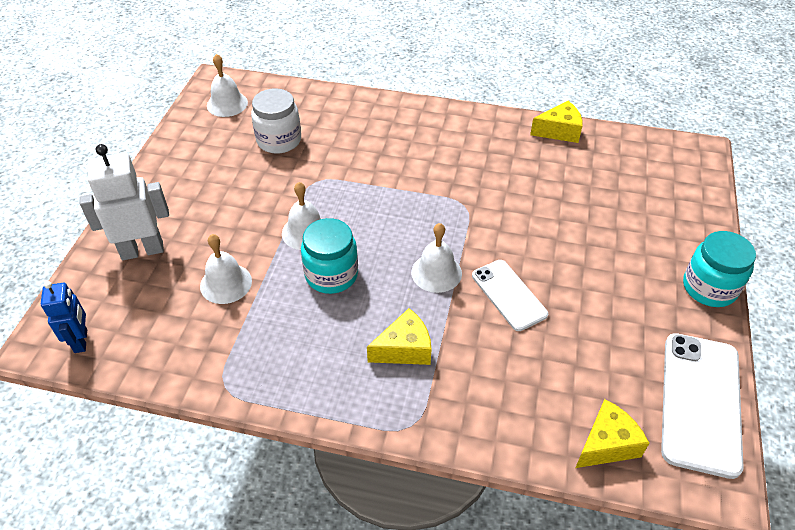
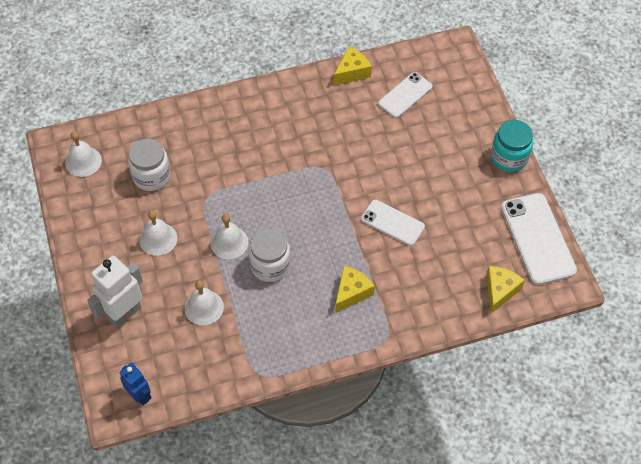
camera: 30 degrees left, 10 degrees up
turquoise jar [301,218,358,294] -> white jar [249,229,291,282]
white bell [411,223,462,293] -> white bell moved to [139,210,177,256]
none -> white phone [378,72,433,118]

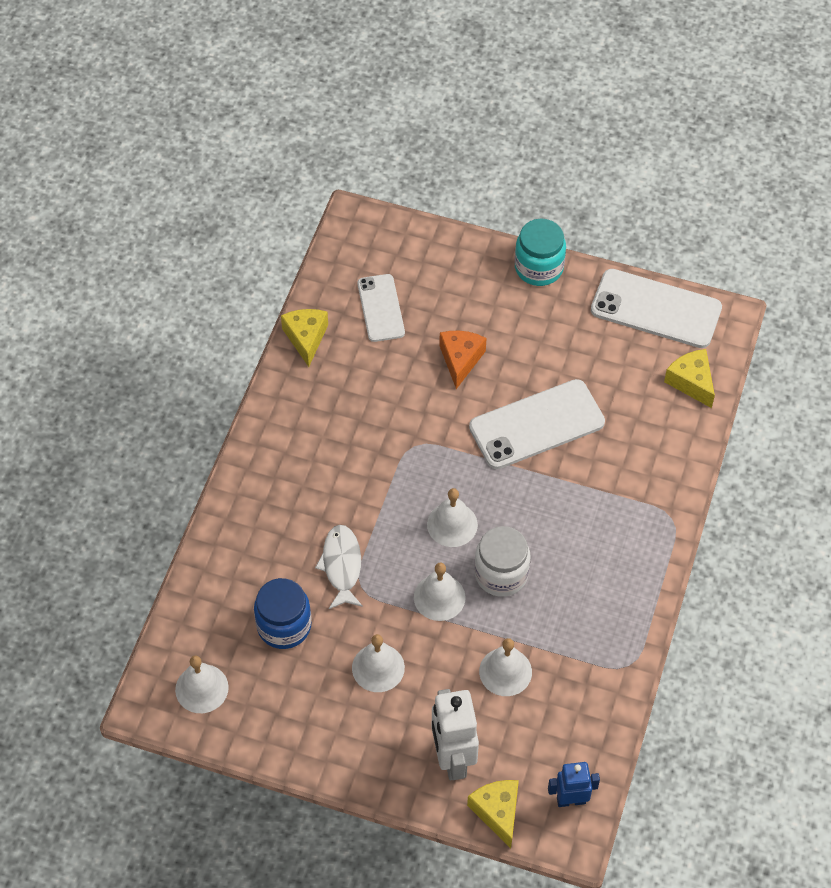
camera: 55 degrees left, 0 degrees up
white jar [128,139,171,191] -> blue jar [254,578,312,649]
yellow cheese [335,266,375,313] -> yellow cheese moved to [467,780,519,848]
white phone [361,200,425,246] -> white phone [469,379,605,469], size x1.61
none -> white fish [315,525,363,609]
none -> white bell [427,488,478,547]
none -> orange cheese [439,331,486,389]

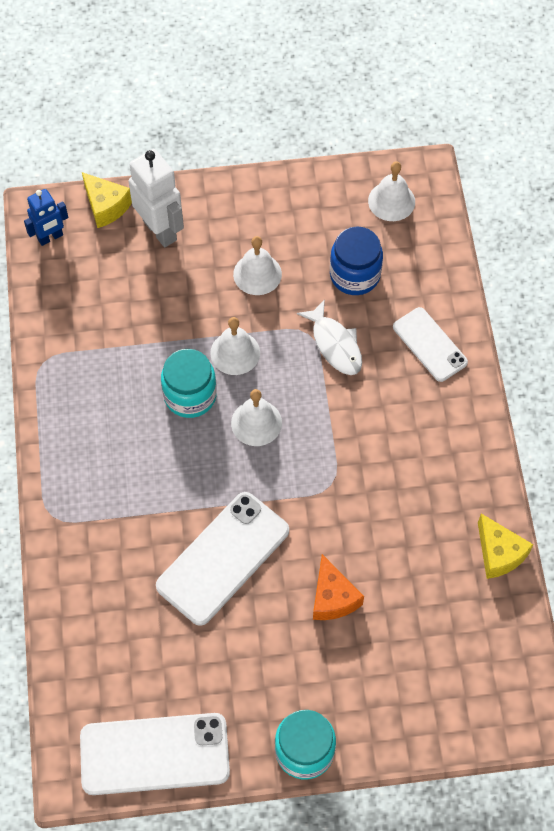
camera: 155 degrees right, 5 degrees up
white phone [357,274,405,342] -> white phone moved to [393,307,468,382]
white jar [474,526,531,597] -> turquoise jar [161,349,217,418]
white bell [479,638,532,696] -> none
yellow cheese [664,349,715,408] -> none

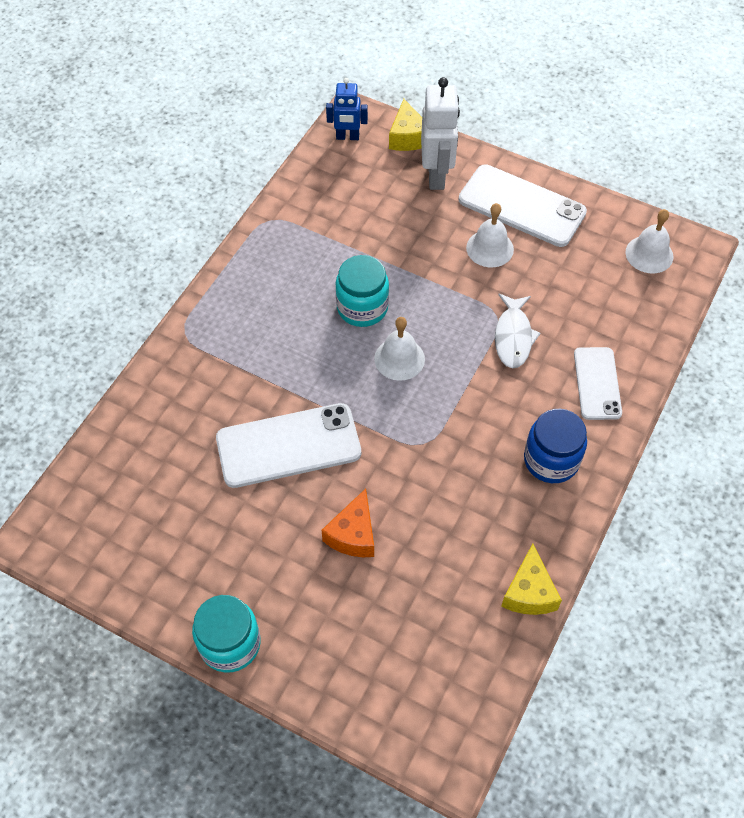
camera: 35 degrees right, 5 degrees down
white phone [80,713,230,795] -> white phone moved to [459,164,587,247]
white bell [210,317,260,375] -> none
blue jar [330,227,383,295] -> blue jar moved to [524,409,587,483]

